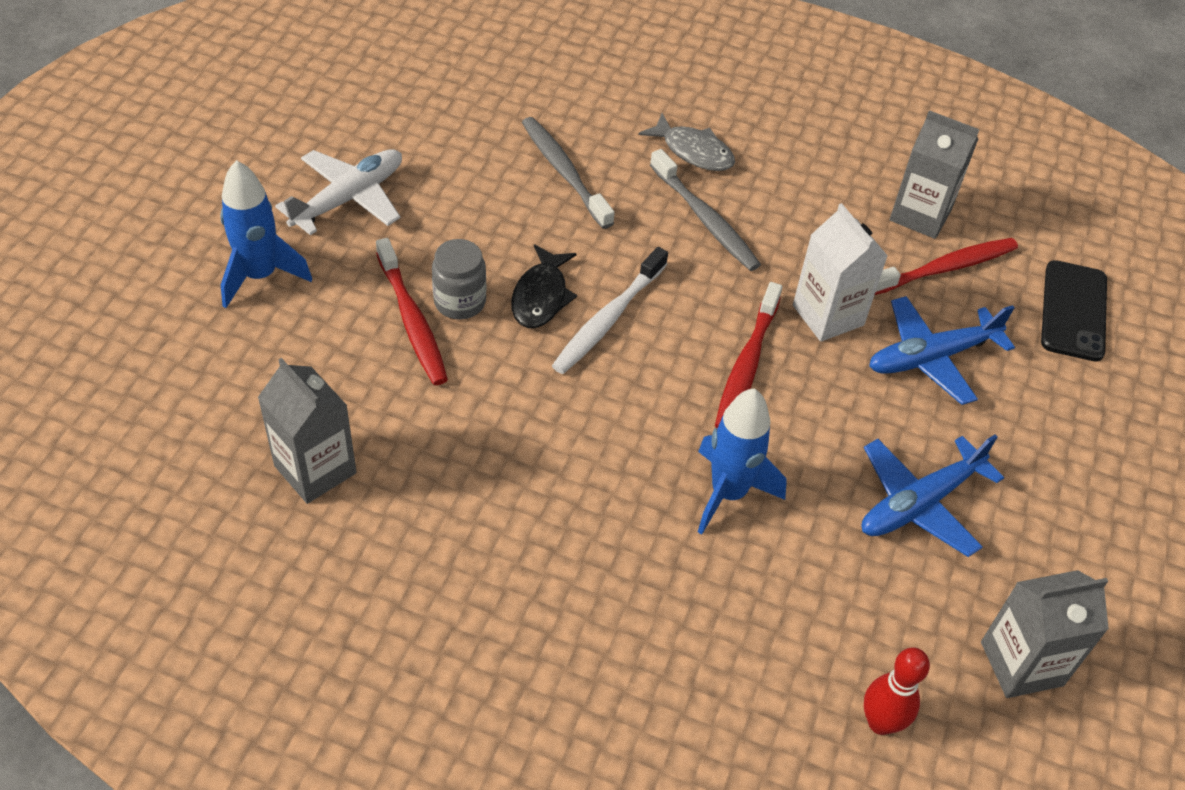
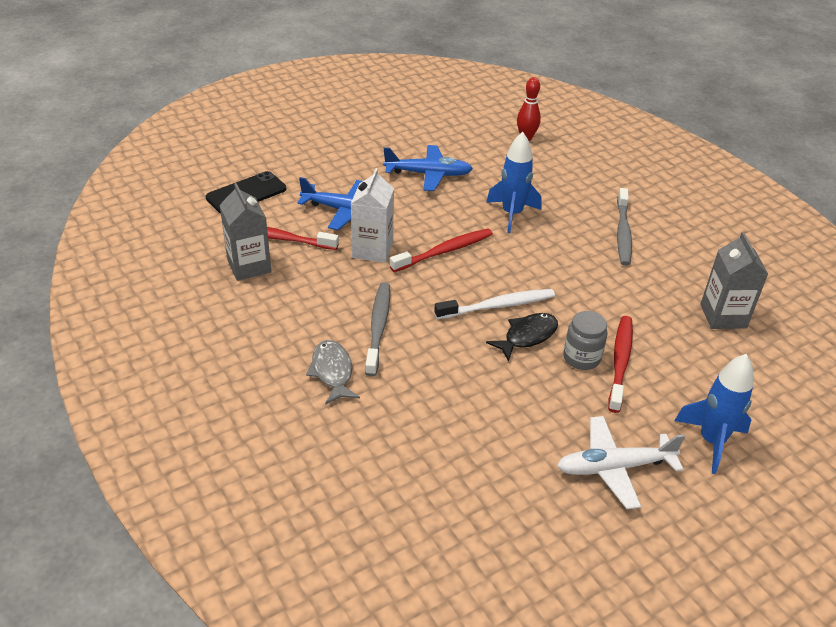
camera: 140 degrees left, 10 degrees down
grey toothbrush [522,117,615,229] -> grey toothbrush moved to [617,188,632,266]
grey carton [981,570,1109,698] -> none

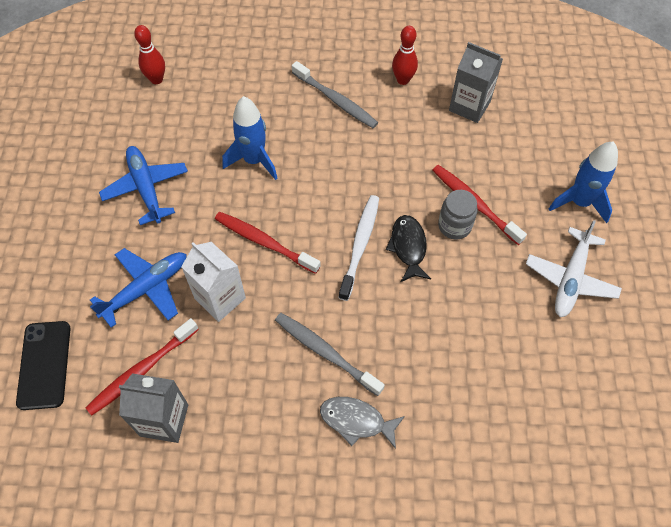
camera: 55 degrees left, 20 degrees up
blue plane [383,145,473,191] -> blue plane turned 60 degrees counterclockwise [99,146,188,225]
red toothbrush [390,229,493,272] -> red toothbrush turned 60 degrees counterclockwise [215,212,321,274]
none -> red bowling pin [392,26,418,85]

